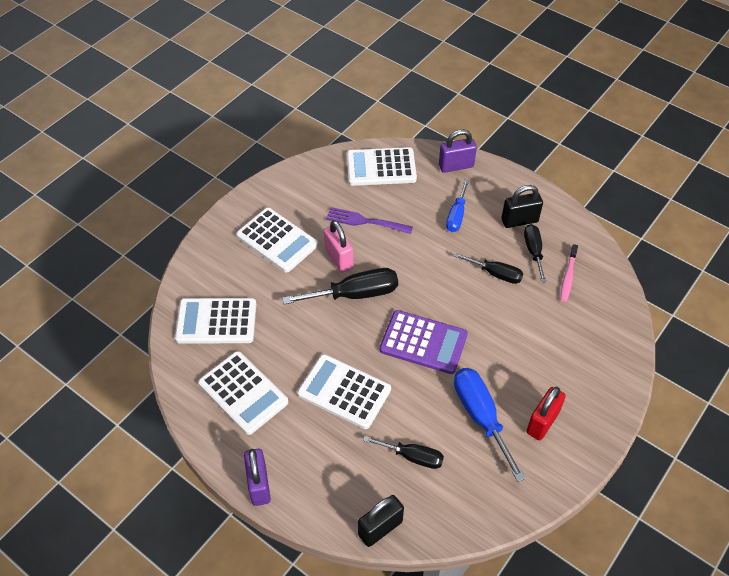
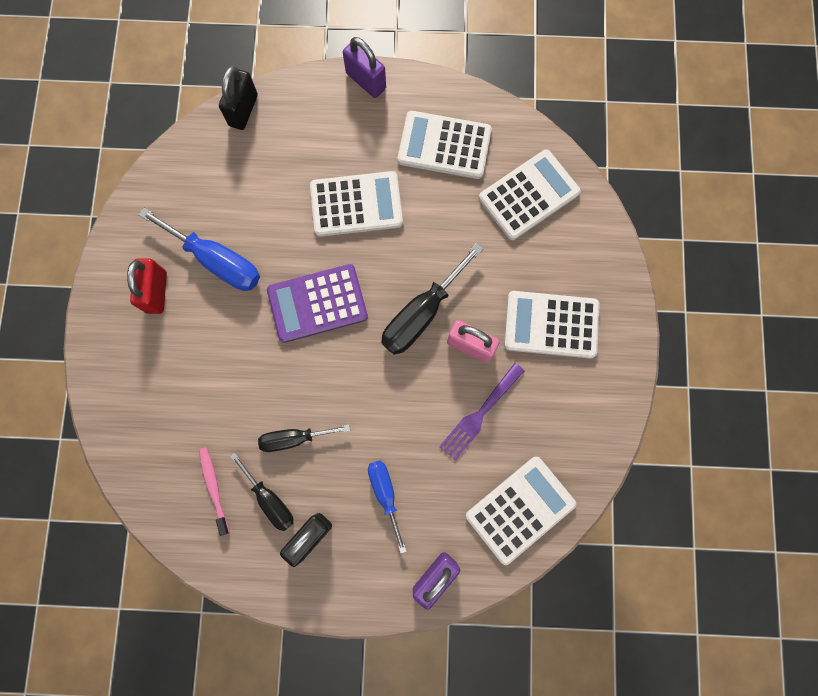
camera: 145 degrees right, 25 degrees up
purple fork [326,207,413,234] -> purple fork turned 150 degrees clockwise [439,363,524,461]
black screwdriver [363,436,444,469] -> none

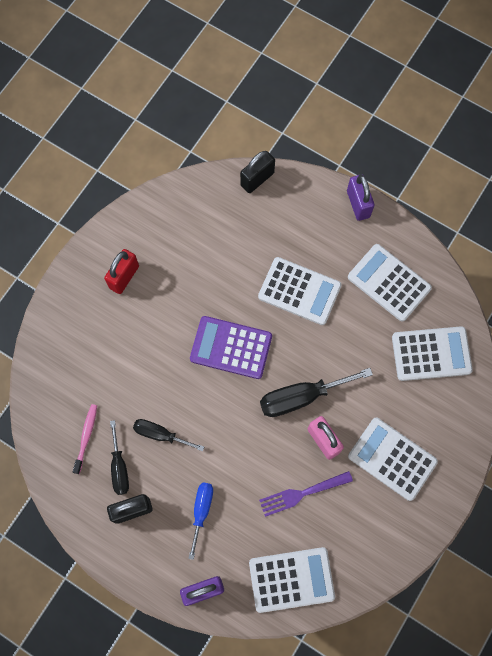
camera: 30 degrees right, 5 degrees down
blue screwdriver [139,208,260,291] -> none

